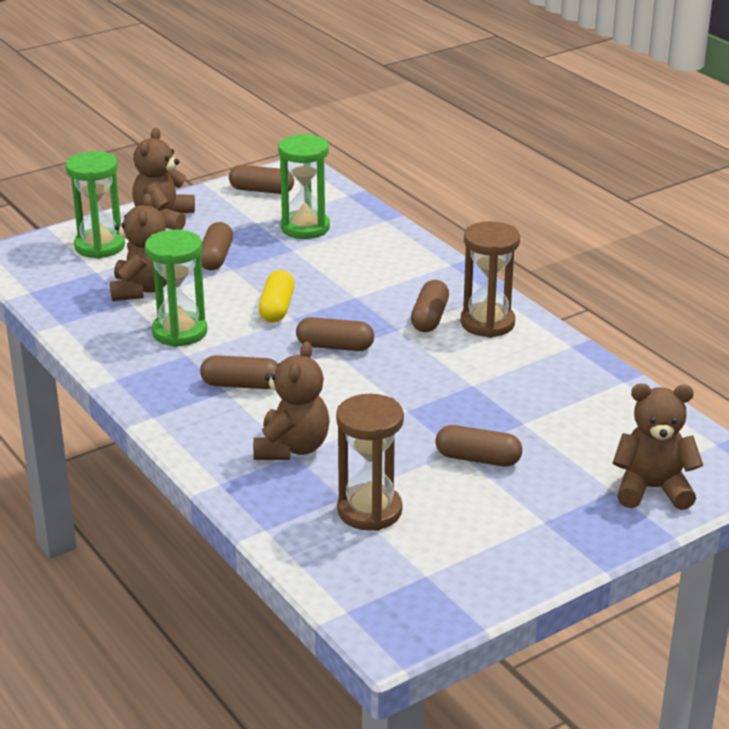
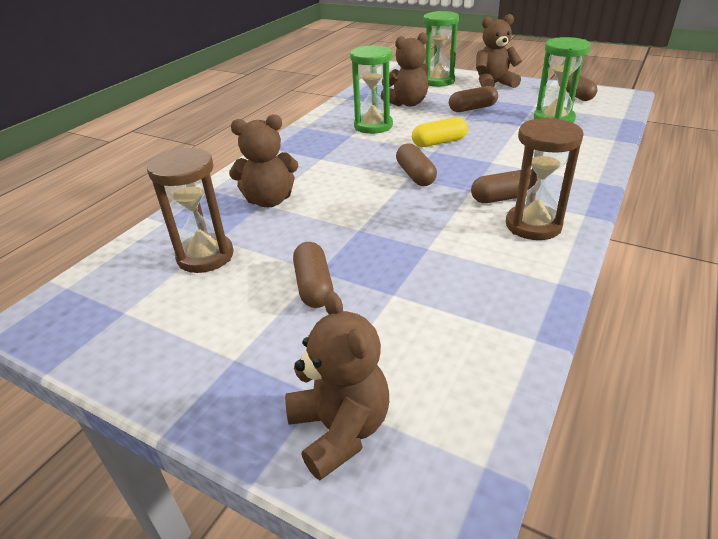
camera: 65 degrees right, 5 degrees up
brown capsule [200,355,278,389] -> none

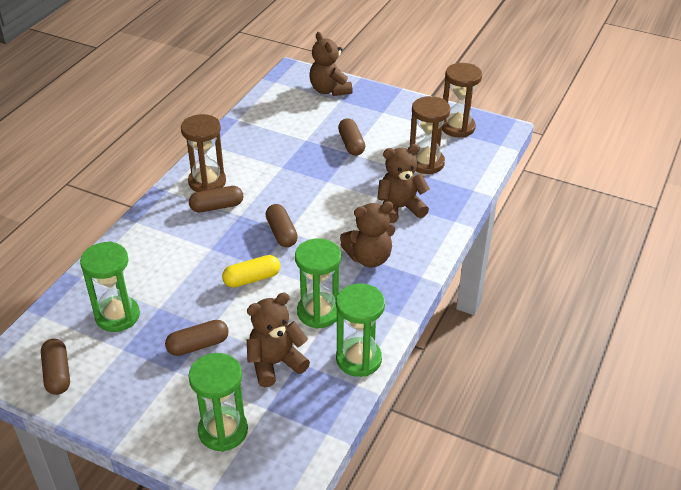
camera: 175 degrees right, 5 degrees up
brown teddy bear [476,14,522,88] -> brown teddy bear moved to [340,201,395,268]
none -> green hourglass [336,284,385,377]
none -> brown hourglass [442,63,482,138]

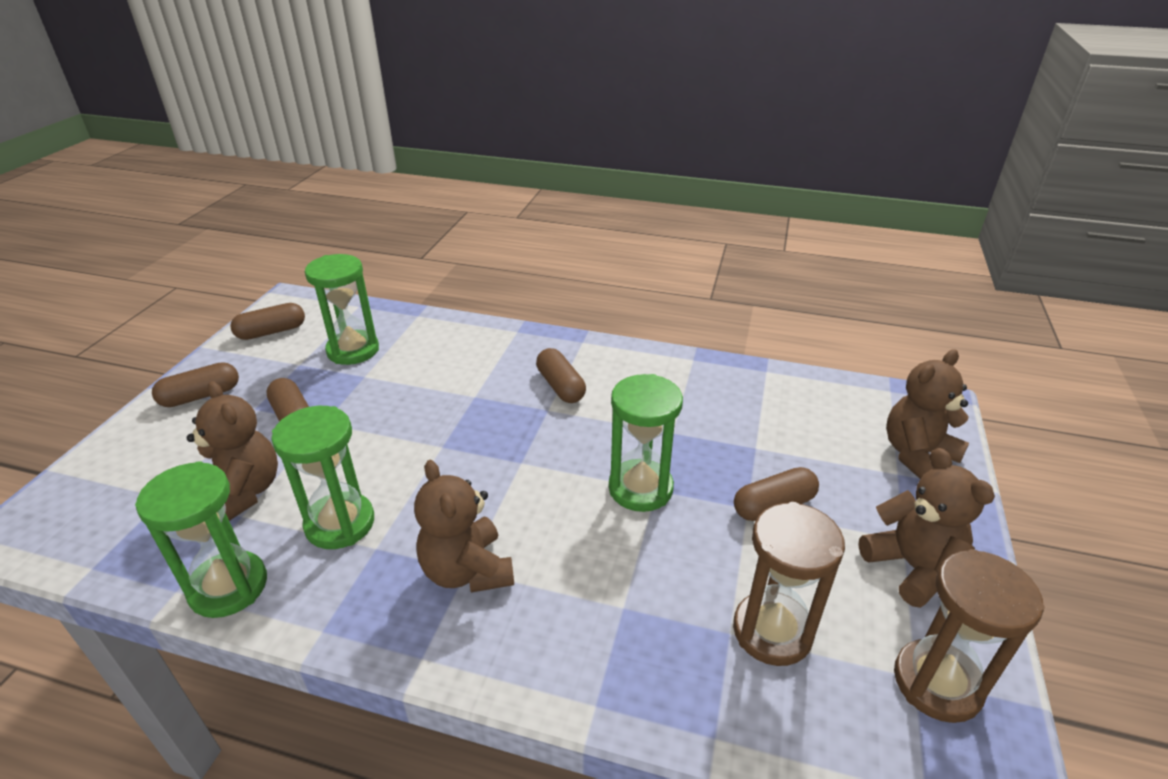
camera: 80 degrees right, 5 degrees down
brown hourglass [181,114,226,192] -> none
green hourglass [188,353,248,452] -> green hourglass moved to [609,374,683,512]
yellow capsule [222,255,280,288] -> none
brown capsule [266,204,298,247] -> brown capsule moved to [152,362,239,407]
brown teddy bear [377,144,430,223] -> brown teddy bear moved to [858,448,995,608]

